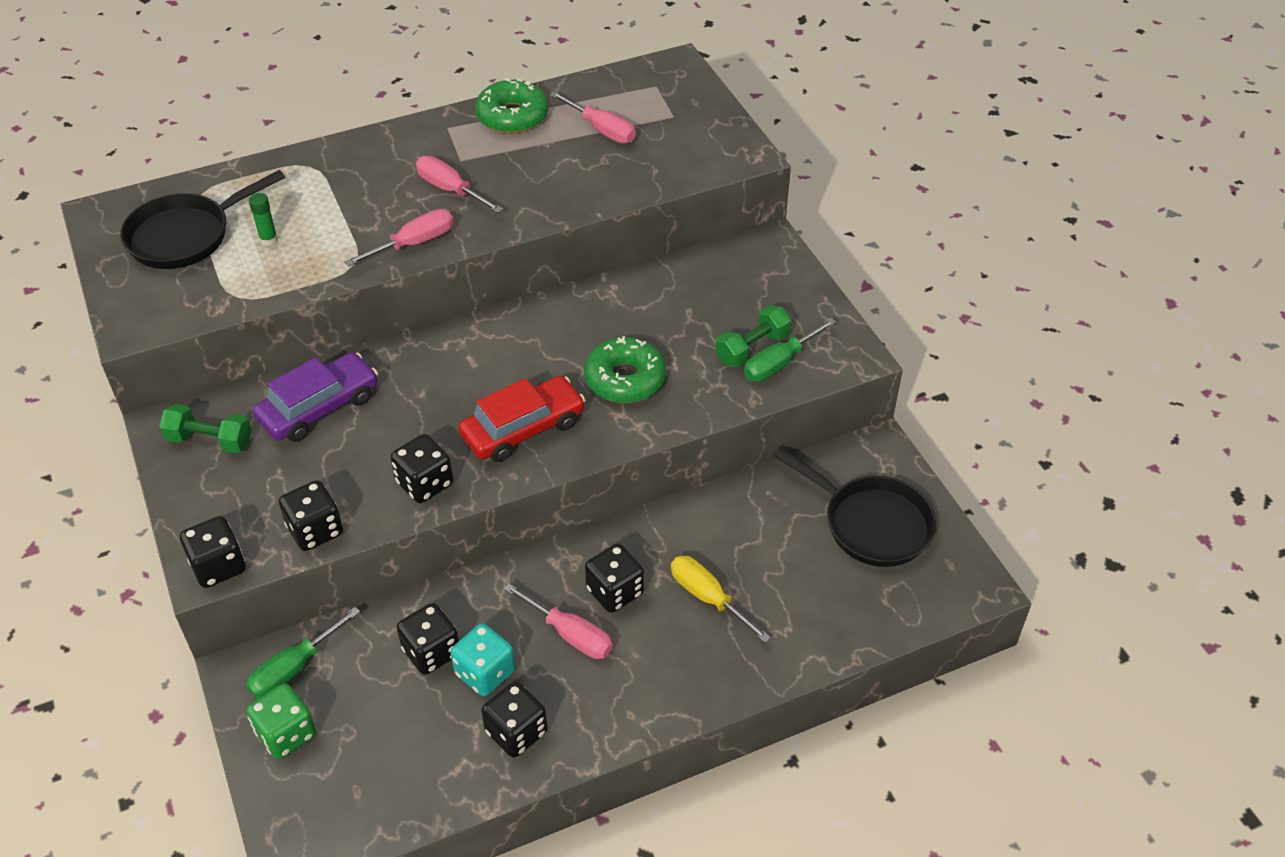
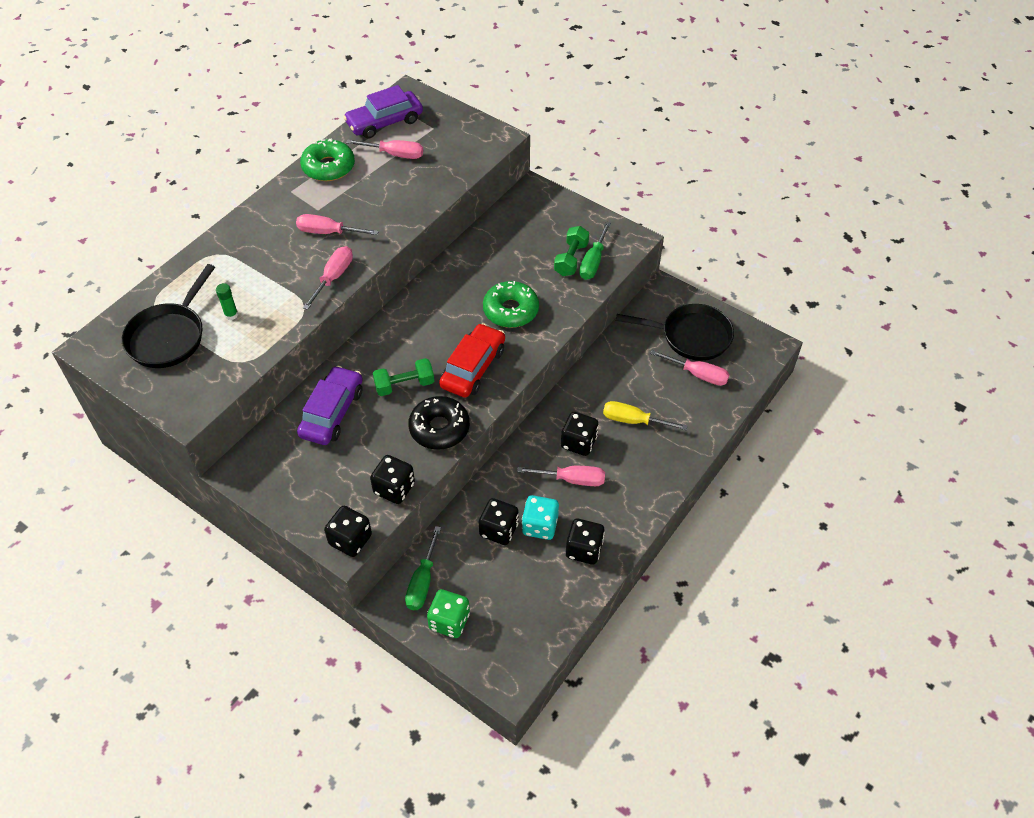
camera: 30 degrees left, 5 degrees up
green dumbbell [159,404,252,453] -> green dumbbell moved to [373,358,434,396]
black dice [391,434,453,503] -> black donut [408,396,470,450]
none -> purple car [343,85,423,139]
none -> pink screwdriver [650,350,730,386]

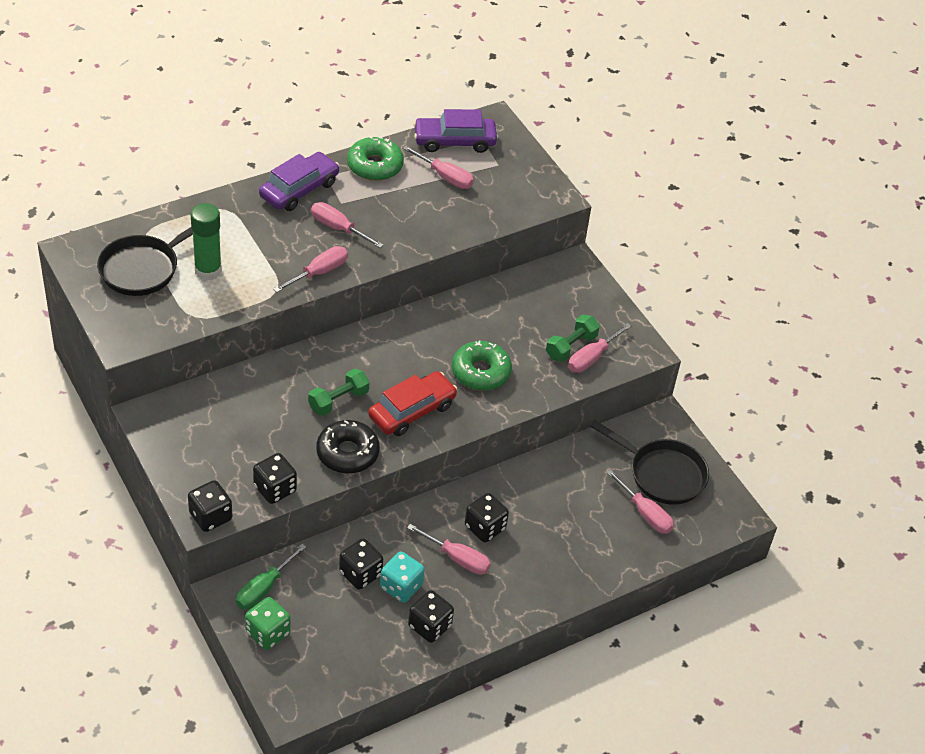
camera: 20 degrees right, 5 degrees down
green glue stick [216,283,238,320] -> green glue stick [191,203,222,281], size x2.00
purple car [297,366,363,445] -> purple car moved to [259,152,340,211]
green dumbbell [373,358,434,396] -> green dumbbell turned 45 degrees counterclockwise [308,368,369,416]
green screwdriver [579,221,611,280] -> pink screwdriver [568,323,631,373]
yellow screwdriver [603,401,687,430] -> none

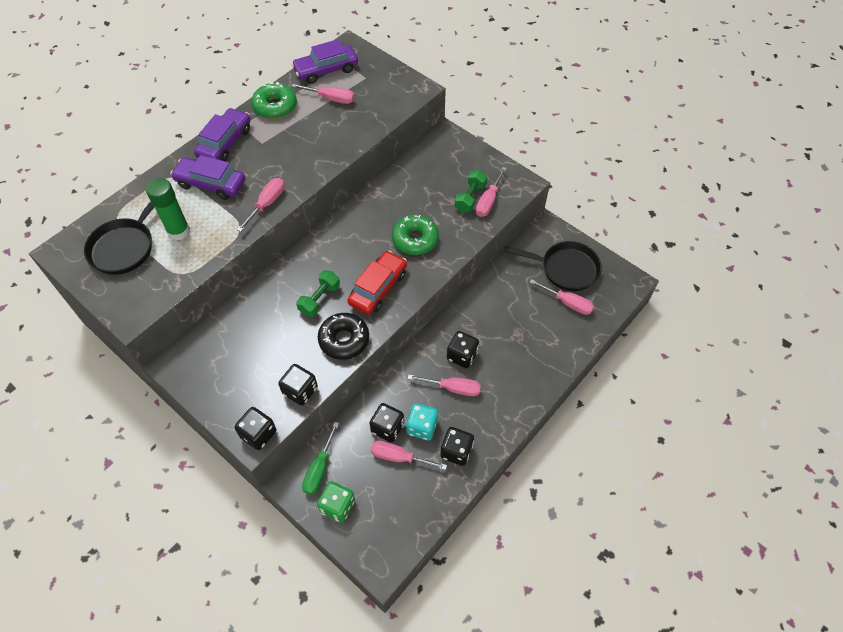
camera: 15 degrees left, 10 degrees up
pink screwdriver [311,202,384,248] -> pink screwdriver moved to [371,441,447,470]
none -> purple car [170,155,245,200]

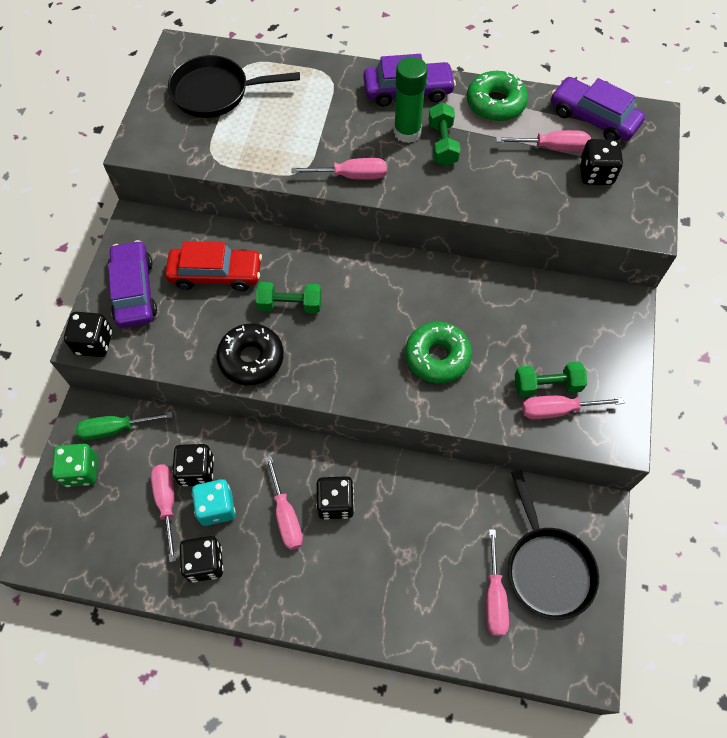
camera: 60 degrees right, 5 degrees up
green glue stick [146,178,190,240] -> green glue stick moved to [394,57,428,143]
purple car [170,155,245,200] -> purple car moved to [108,240,157,328]
black dice [278,364,318,406] -> black dice moved to [579,139,623,185]
pink screwdriver [291,84,354,104] -> pink screwdriver turned 75 degrees counterclockwise [496,130,590,152]
red car [347,251,407,315] -> red car moved to [165,241,262,291]
none -> green dumbbell [429,103,461,166]

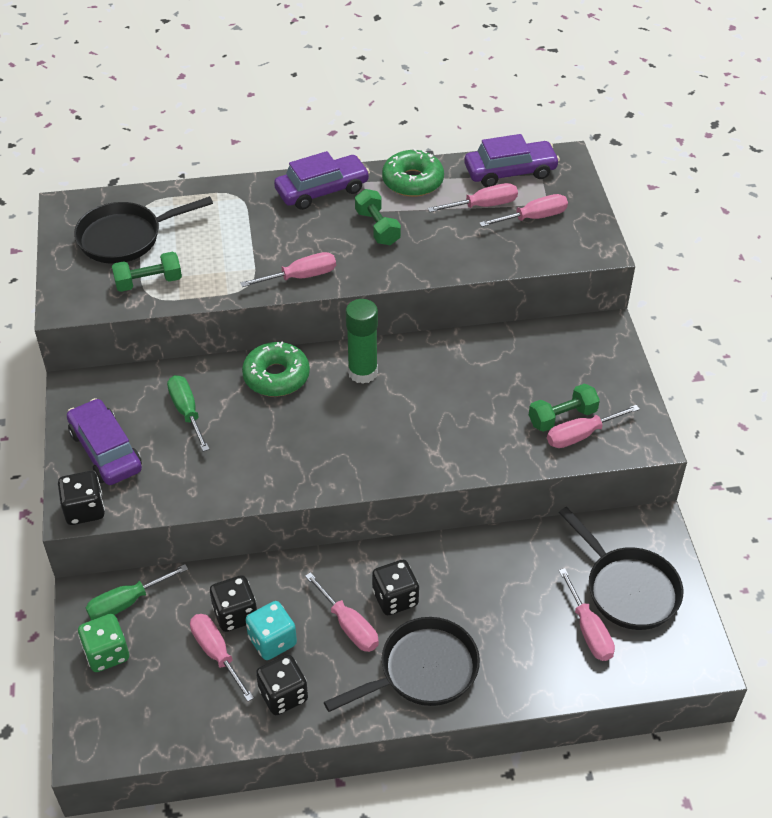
camera: 20 degrees left, 15 degrees down
red car [165,241,262,291] -> green screwdriver [167,375,209,452]
black donut [216,323,284,385] -> none
green dumbbell [256,282,321,313] -> green dumbbell moved to [112,252,182,292]
green glue stick [394,57,428,143] -> green glue stick moved to [346,299,378,384]
green donut [405,322,472,383] -> green donut moved to [242,342,310,397]
purple car [551,77,645,141] -> purple car turned 150 degrees clockwise [464,134,560,187]
black dice [579,139,623,185] -> pink screwdriver [479,194,568,227]
none -> black pan [324,617,480,712]

